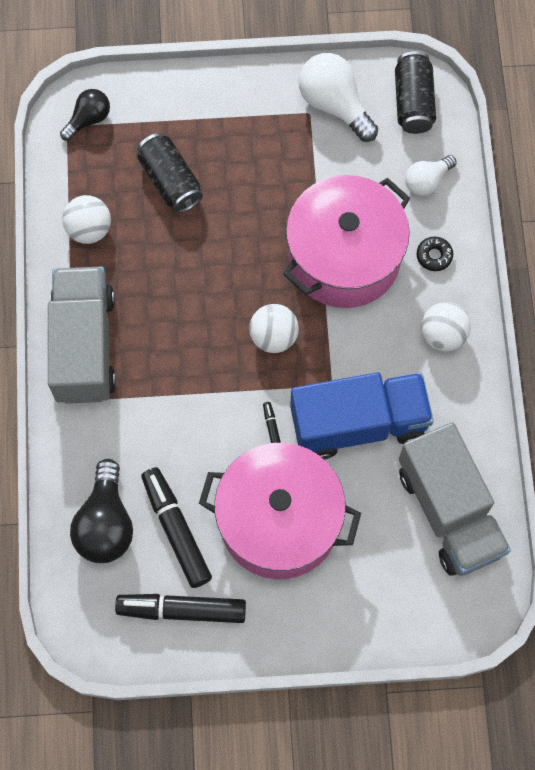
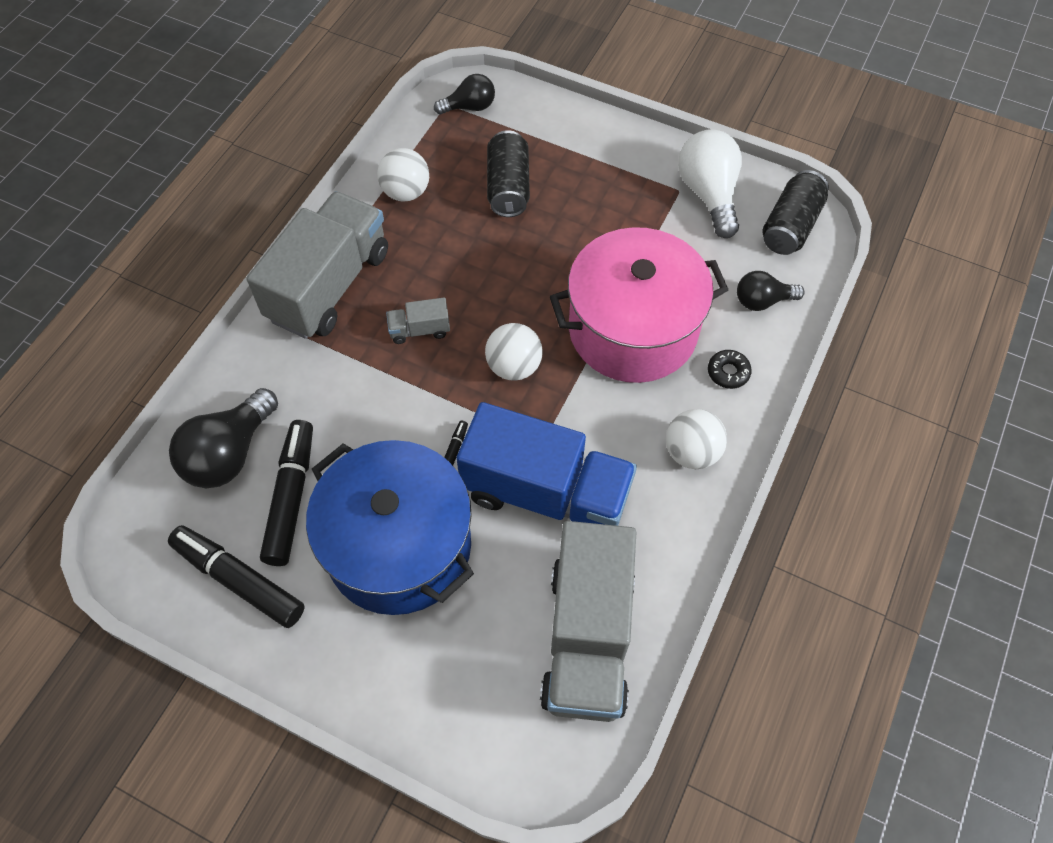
camera: 30 degrees right, 10 degrees down
pink pot [199,443,361,579] -> blue pot [306,440,474,615]
white light bulb [405,155,457,196] -> black light bulb [737,271,805,311]
none -> grey truck [386,298,450,344]

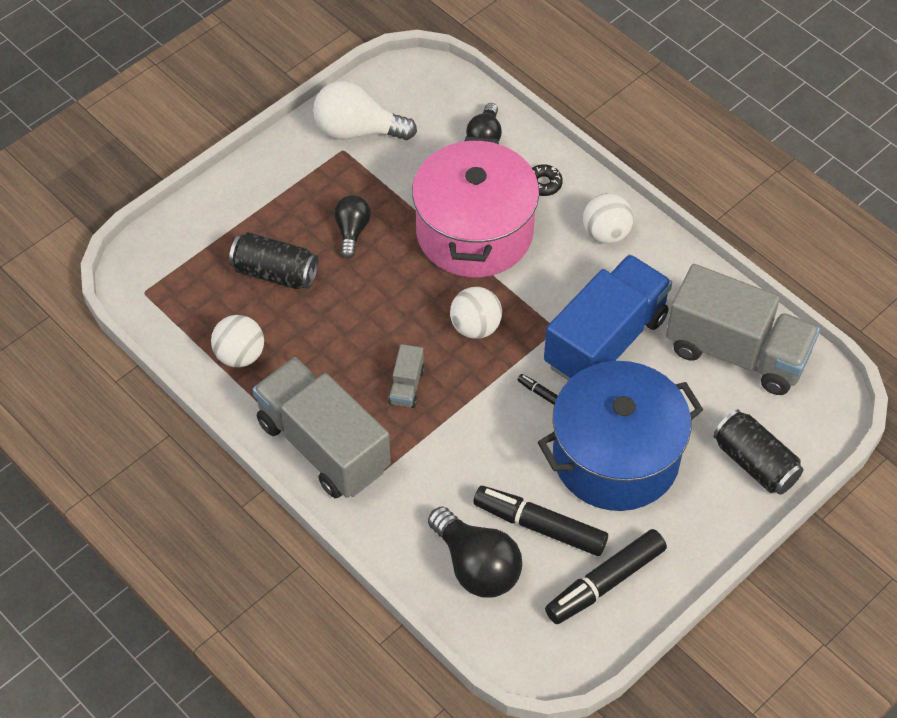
camera: 70 degrees left, 5 degrees down
black light bulb [434,74,495,115] -> black light bulb moved to [334,195,371,259]
black can [762,170,829,255] -> black can moved to [713,409,803,495]

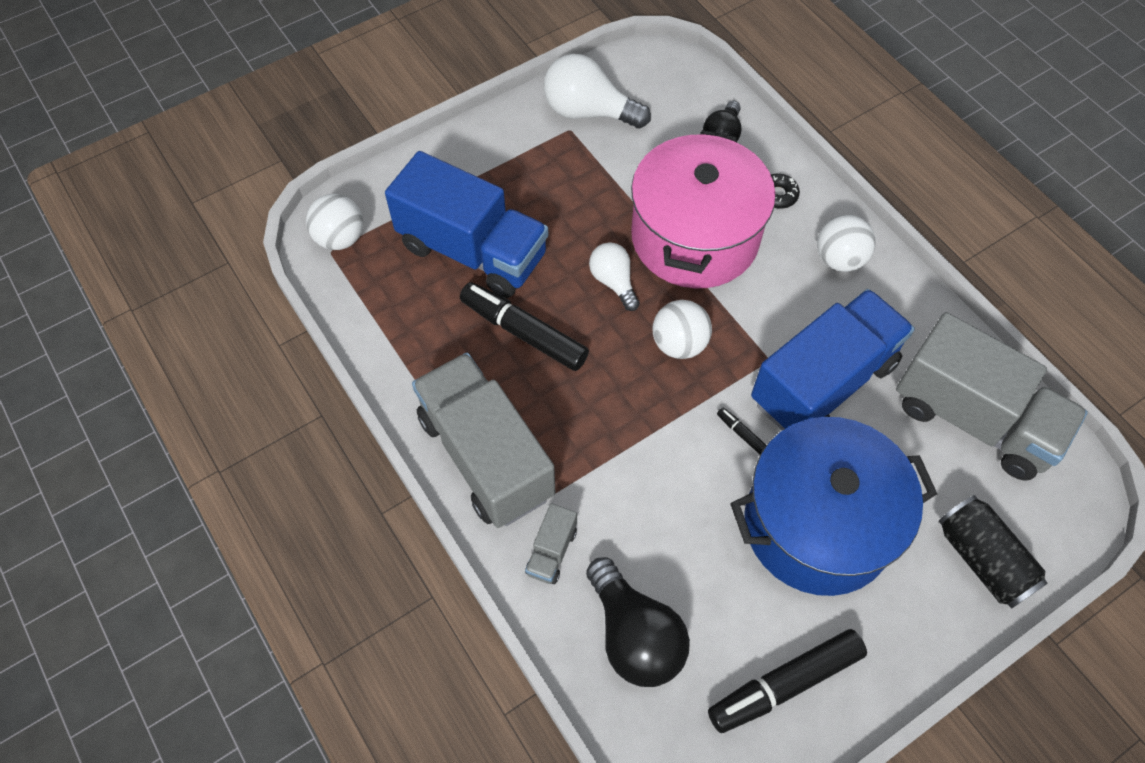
camera: 10 degrees right, 5 degrees up
white ball [211,315,264,368] -> white ball moved to [306,194,363,250]
black can [229,232,319,289] -> blue truck [385,151,549,298]
black light bulb [334,195,371,259] -> none
grey truck [388,344,425,408] -> grey truck moved to [525,503,577,584]
black marker [473,486,608,556] -> black marker moved to [460,282,589,371]
none -> white light bulb [589,242,640,311]

